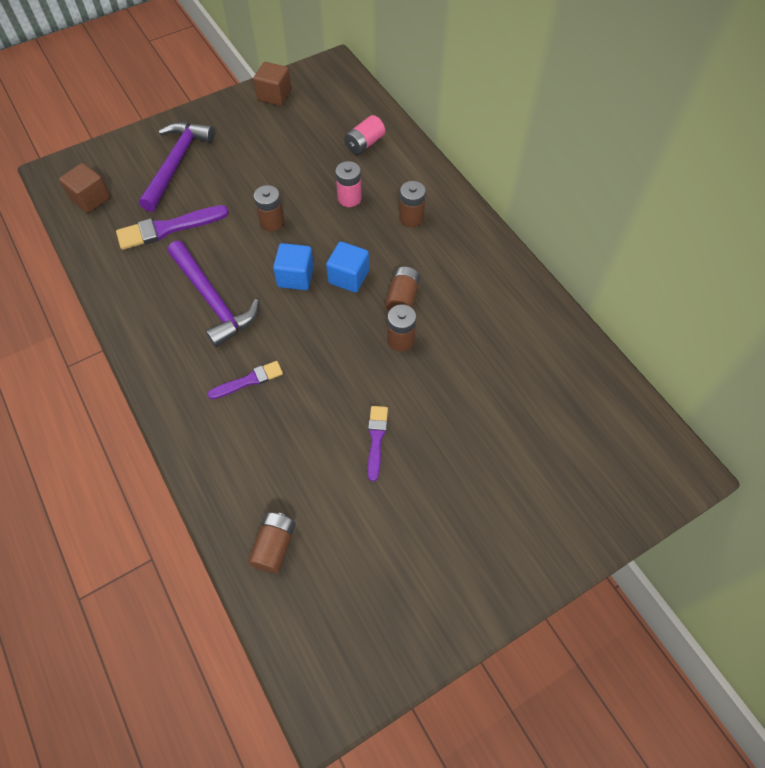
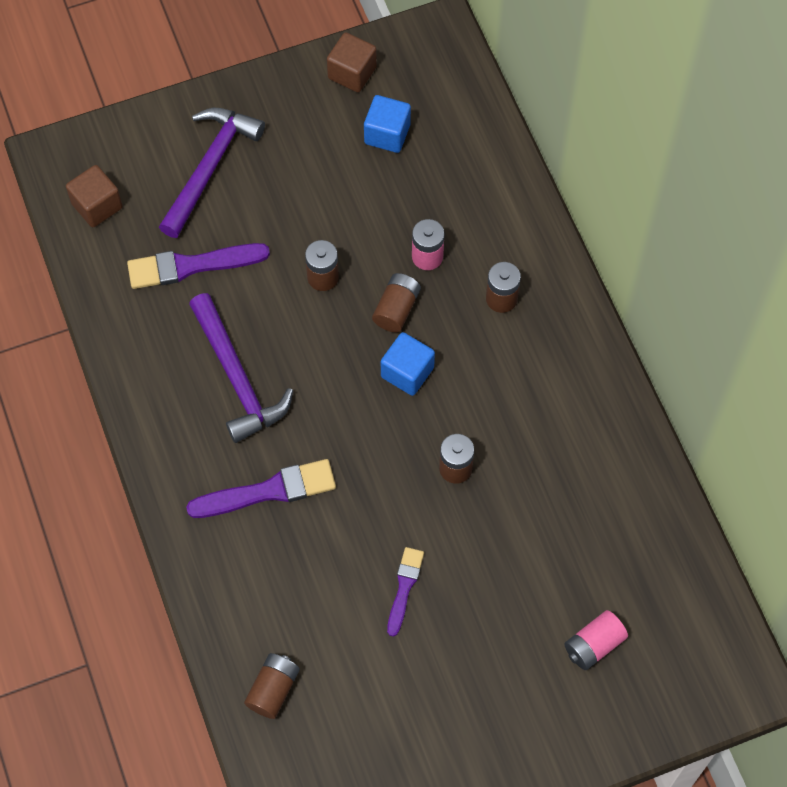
camera: 10 degrees right, 5 degrees up
purple brush [207,361,283,399] -> purple brush [186,459,336,518], size x1.65
blue cube [273,243,314,290] -> blue cube moved to [364,95,411,153]
pink battery [344,115,385,155] -> pink battery moved to [564,610,628,670]
brown battery [385,267,420,311] -> brown battery moved to [372,273,421,333]

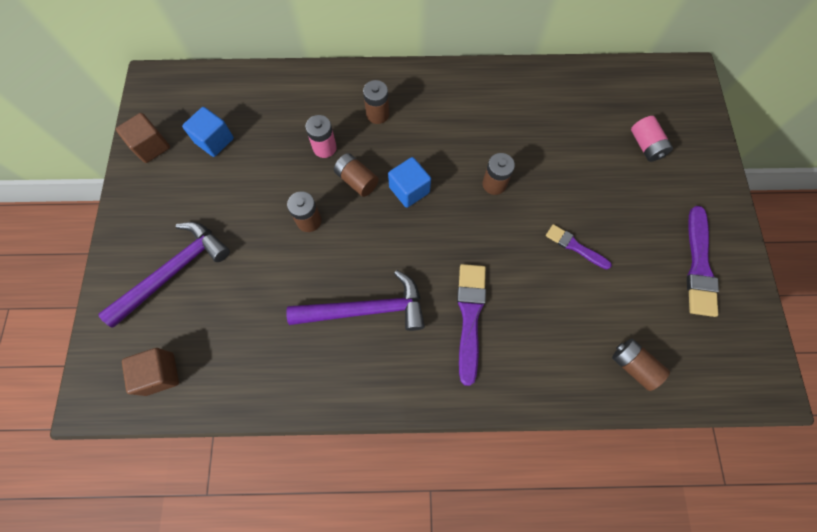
camera: 70 degrees left, 5 degrees up
purple brush [127,243,270,289] -> purple brush moved to [687,206,719,317]
purple hammer [159,108,265,238] -> purple hammer turned 90 degrees clockwise [98,222,230,327]

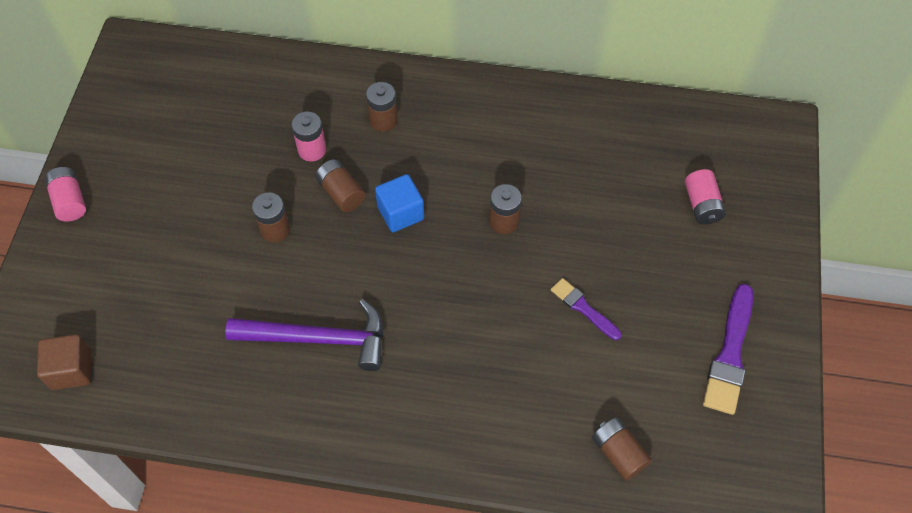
camera: 10 degrees right, 10 degrees down
purple hammer [98,222,230,327] -> none
brown cube [116,113,170,163] -> none
blue cube [182,107,234,157] -> none
purple brush [457,264,486,386] -> none
none -> pink battery [45,167,86,222]

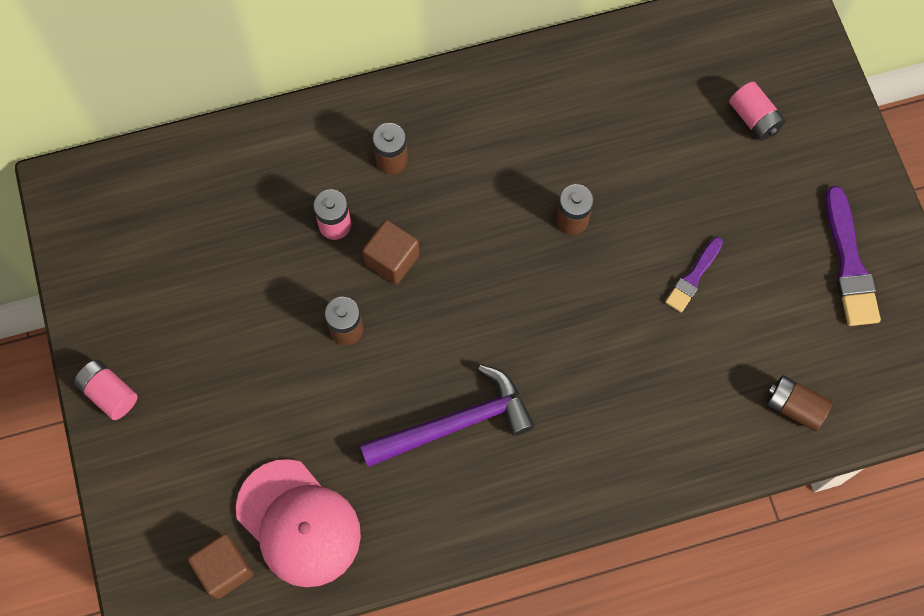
camera: 25 degrees left, 10 degrees up
brown battery [315,159,365,212] -> brown cube [362,220,420,284]
blue cube [375,174,424,232] -> none
purple brush [551,278,622,340] -> purple brush turned 75 degrees counterclockwise [665,237,723,313]
none -> pink cap [236,459,361,587]

